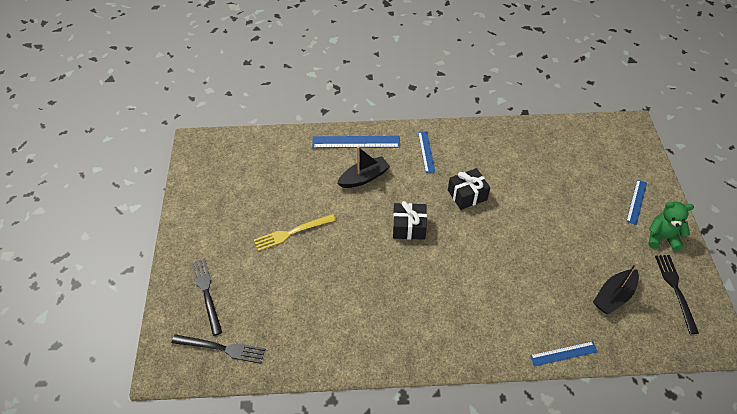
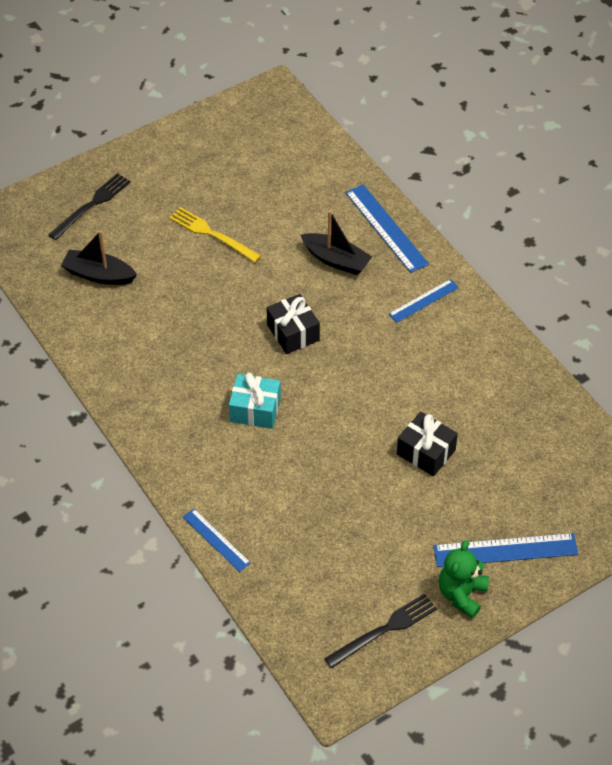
camera: 60 degrees right, 0 degrees up
black fork [171,334,265,364] -> none
black gift [448,168,490,210] -> black gift moved to [397,412,458,476]
black boat [593,262,639,314] -> black boat moved to [61,231,137,285]
blue ruler [626,180,647,225] -> blue ruler [434,533,578,567], size x1.63
green teddy bear [648,202,694,251] -> green teddy bear turned 135 degrees counterclockwise [439,540,489,619]
none -> turquoise gift [229,373,281,429]

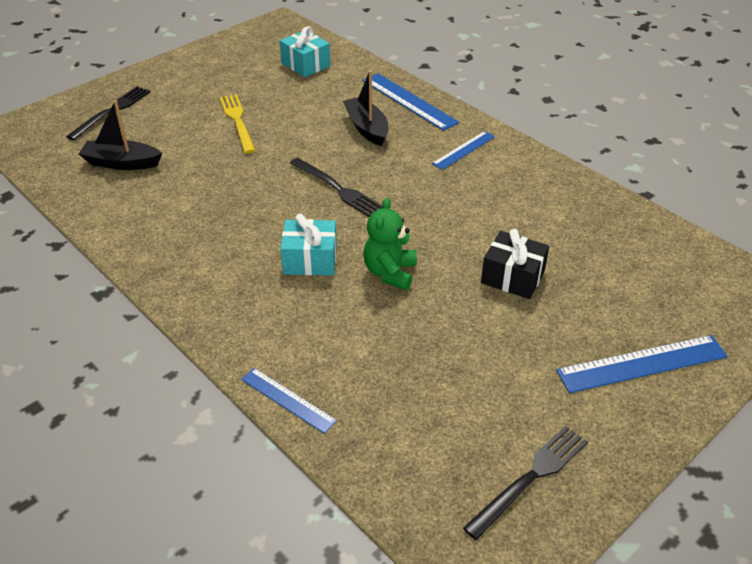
camera: 10 degrees left, 10 degrees down
yellow fork [169,207,261,262] -> yellow fork turned 45 degrees clockwise [220,94,256,153]
black gift [267,294,320,354] -> black fork [290,158,382,217]
black boat [301,210,372,275] -> black boat turned 135 degrees counterclockwise [343,70,389,146]
green teddy bear [439,540,489,619] -> green teddy bear moved to [363,198,417,290]
none -> turquoise gift [280,26,330,77]

